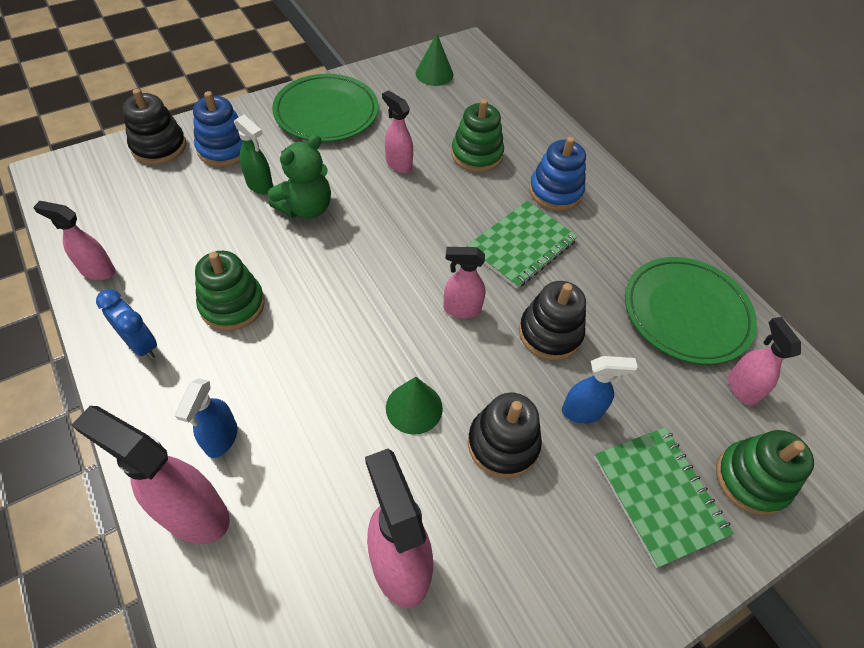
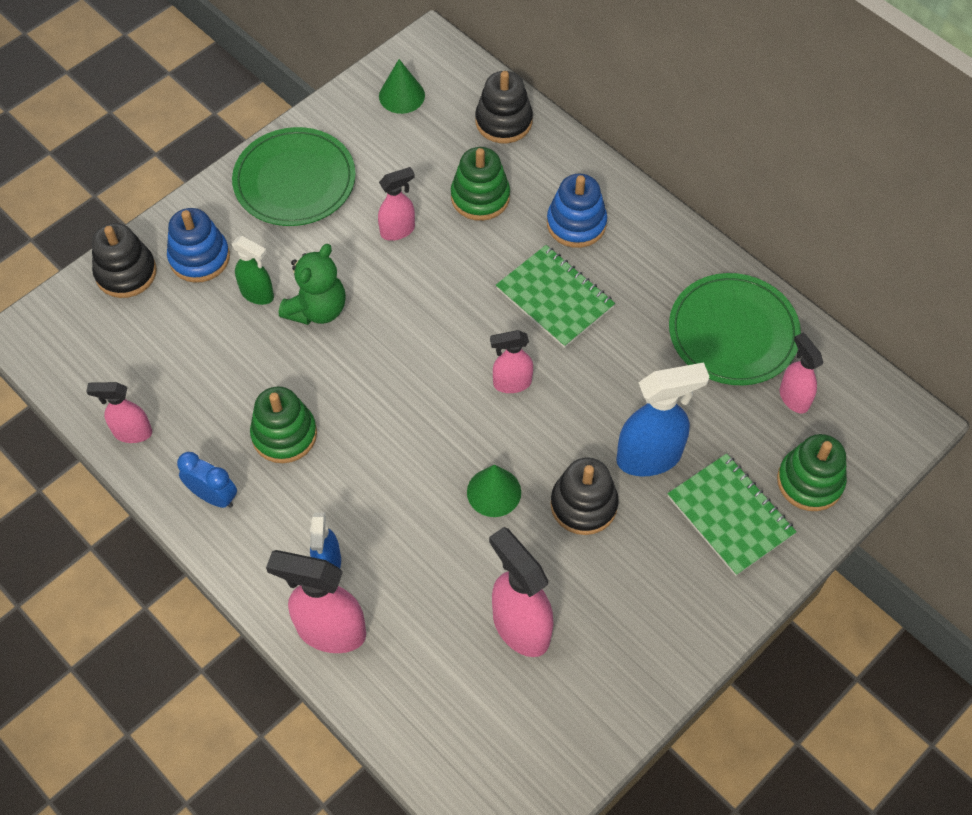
camera: 10 degrees left, 5 degrees up
pink spray bottle [382,90,413,173] -> pink spray bottle turned 120 degrees clockwise [378,167,415,241]
green notebook [467,201,578,289] -> green notebook turned 75 degrees counterclockwise [496,245,615,348]
black stacking toy [519,281,586,360] -> black stacking toy moved to [475,71,533,143]
blue spray bottle [562,356,638,423] -> blue spray bottle [616,362,710,476], size x1.68

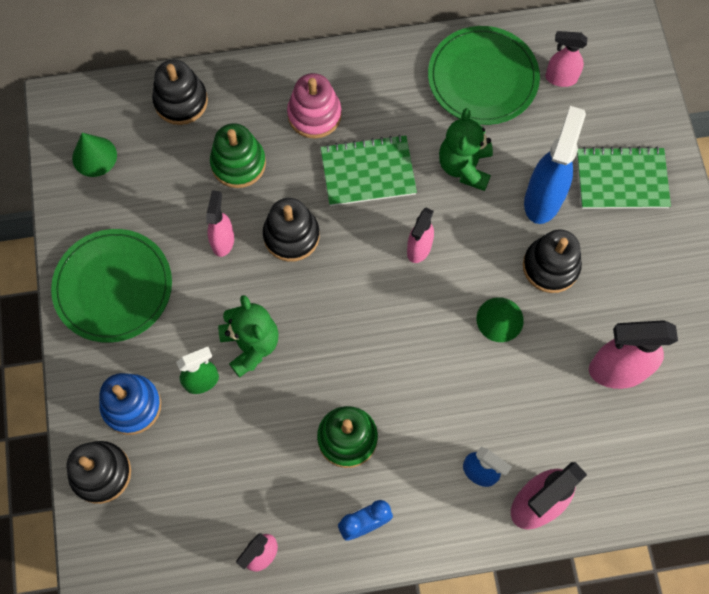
camera: 55 degrees left, 10 degrees up
blue stacking toy [547,173,607,248] -> pink stacking toy [287,73,342,139]
green stacking toy [777,434,847,511] -> none
none -> black stacking toy [263,198,320,262]
none -> green teddy bear [439,108,493,191]

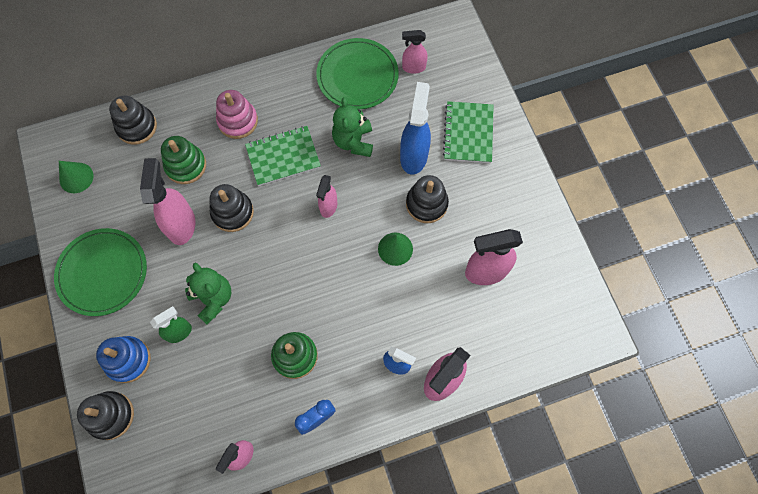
camera: 10 degrees left, 0 degrees up
pink spray bottle [206,190,234,257] -> pink spray bottle [140,158,195,245], size x1.68
green notebook [577,147,671,209] -> green notebook turned 75 degrees counterclockwise [443,101,494,163]

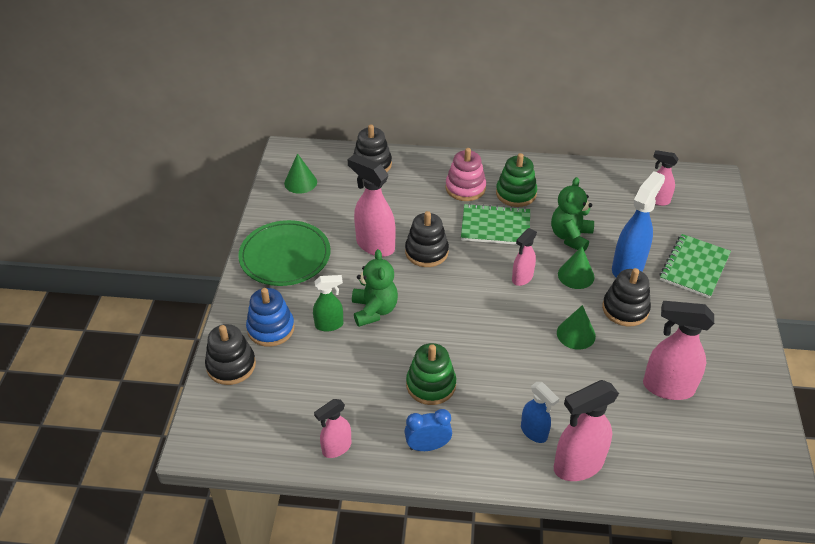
camera: 25 degrees right, 25 degrees down
pink spray bottle [140,158,195,245] -> pink spray bottle turned 75 degrees counterclockwise [347,154,396,257]
green stacking toy [161,136,206,184] -> green stacking toy moved to [496,153,537,207]
green plate [316,38,399,109] -> none
none -> green cone [558,247,595,289]

